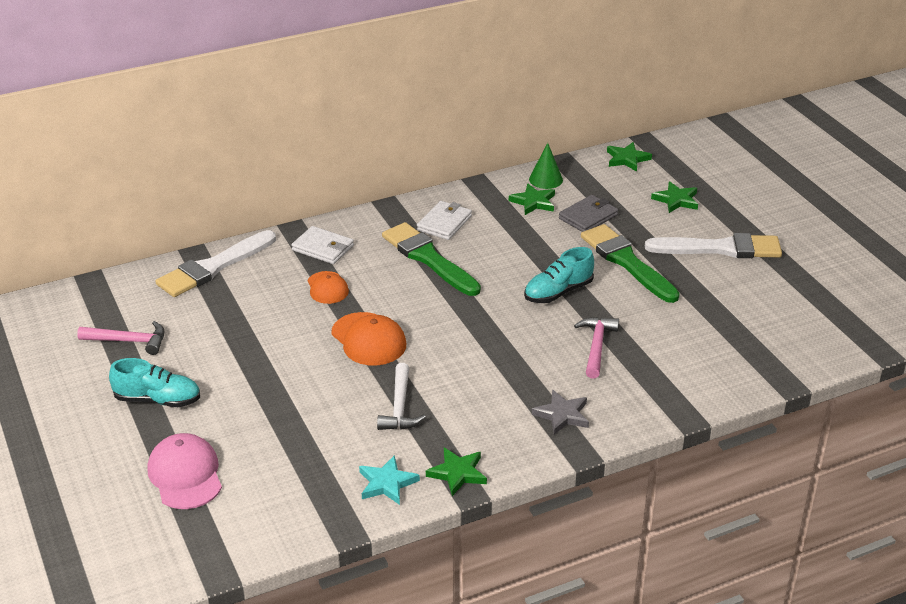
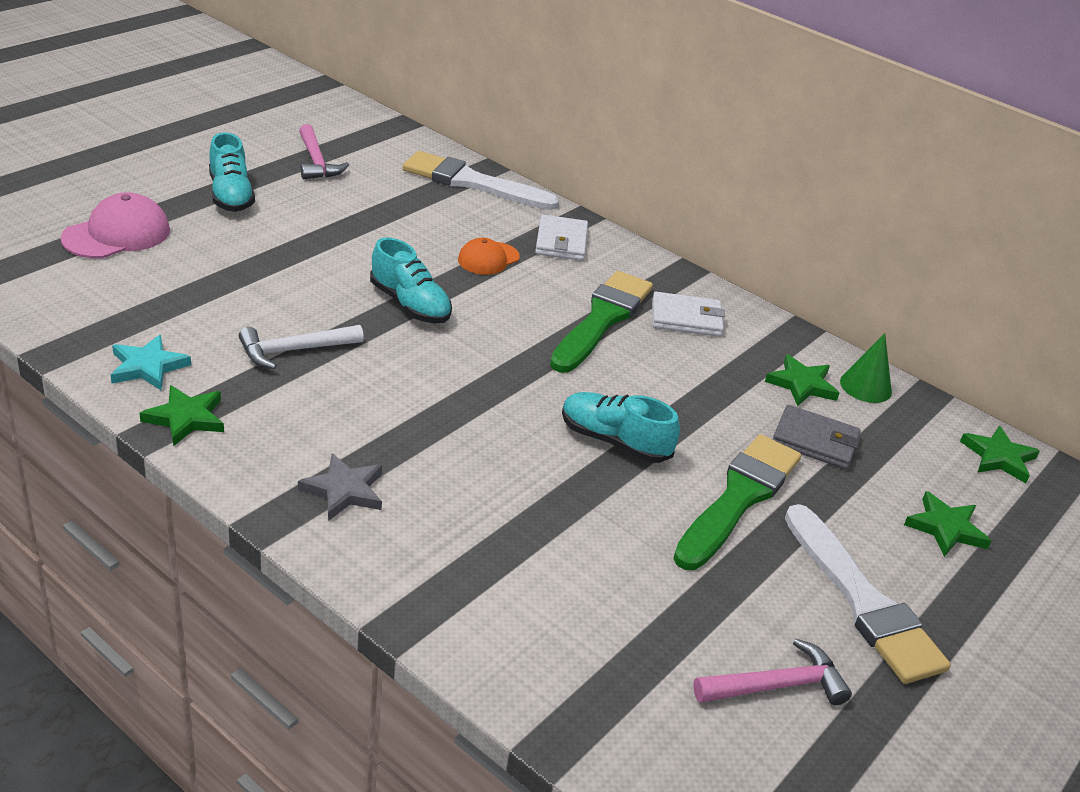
camera: 60 degrees right, 0 degrees up
orange cap [331,312,406,365] -> turquoise shoe [370,237,452,323]
pink hammer [574,317,619,379] -> pink hammer moved to [693,638,852,705]

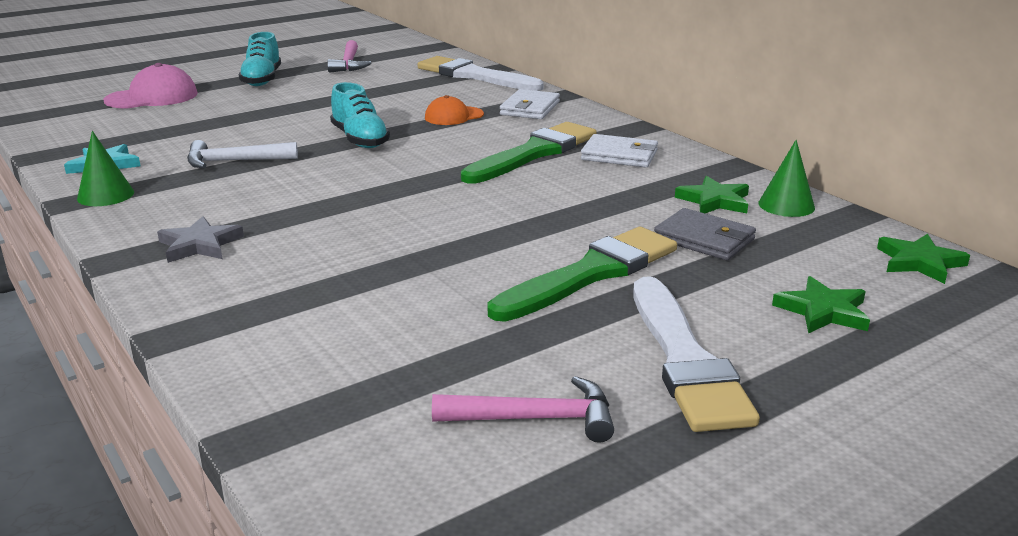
camera: 20 degrees right, 10 degrees down
green star [140,385,224,447] -> green cone [77,131,134,206]
turquoise shoe [562,392,680,463] -> none

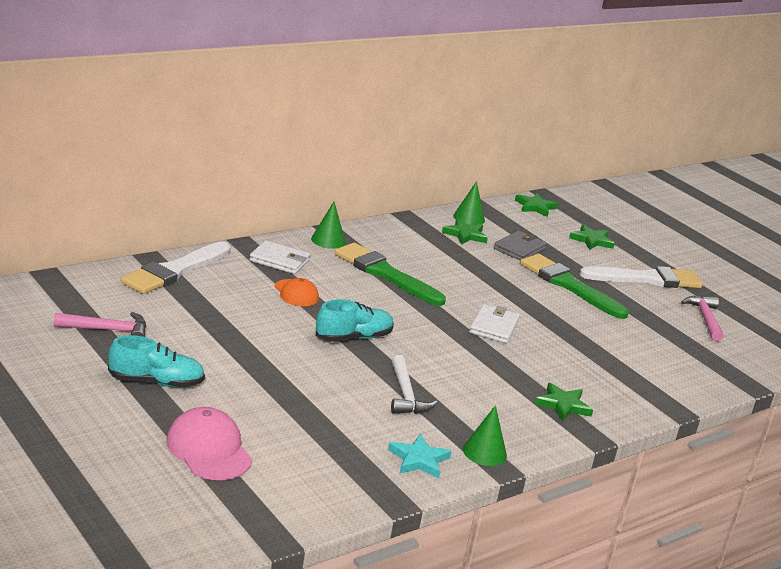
camera: 95 degrees left, 0 degrees up
grey star [157,216,244,263] -> green star [534,383,593,422]
white wallet [581,134,658,167] -> white wallet moved to [469,304,520,343]
none -> green cone [311,202,346,249]

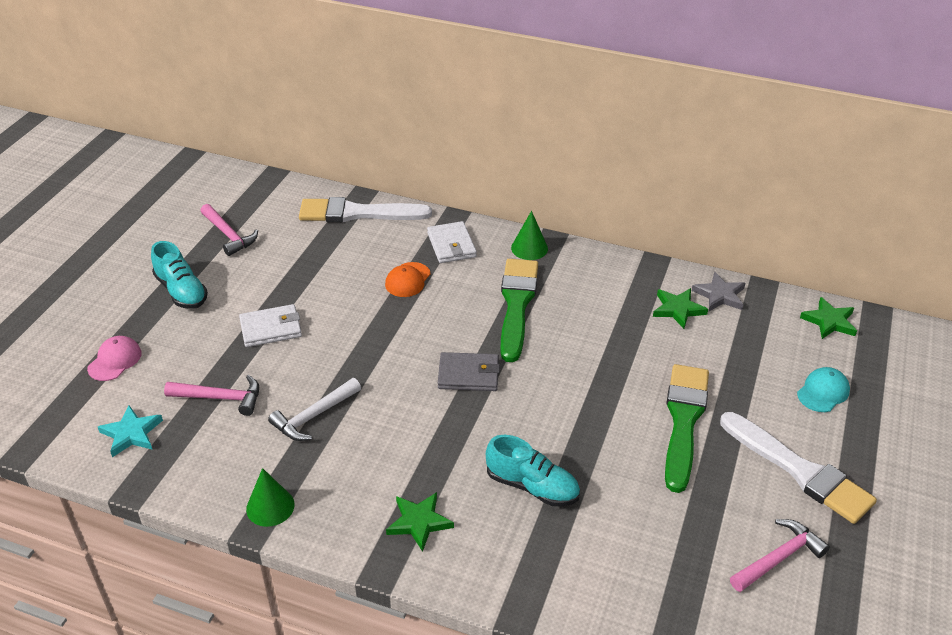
camera: 60 degrees right, 15 degrees up
pink cap [166,407,252,480] -> pink cap [87,336,142,381], size x0.64
turquoise shoe [316,299,394,342] -> turquoise shoe moved to [486,435,580,506]
turquoise star [388,434,452,479] -> turquoise star moved to [98,405,163,457]
green cone [453,181,485,225] -> grey star [692,272,745,311]
white wallet [469,304,520,343] -> white wallet moved to [239,304,302,347]
grey wallet [494,231,547,261] -> grey wallet moved to [438,352,500,391]
green star [569,225,615,250] -> turquoise cap [797,367,850,412]
none -> pink hammer [164,375,259,416]

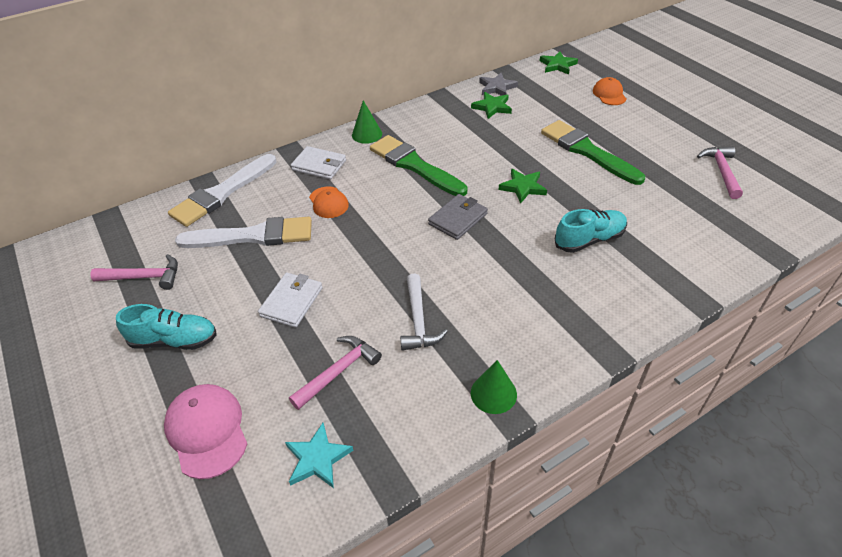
camera: 50 degrees left, 5 degrees up
pink cap [87,336,142,381] -> pink cap [164,384,247,479], size x1.55
green star [386,492,454,552] -> green star moved to [499,169,547,204]
white brush [720,412,877,524] -> white brush moved to [175,217,312,248]
turquoise cap [797,367,850,412] -> orange cap [593,77,627,105]

